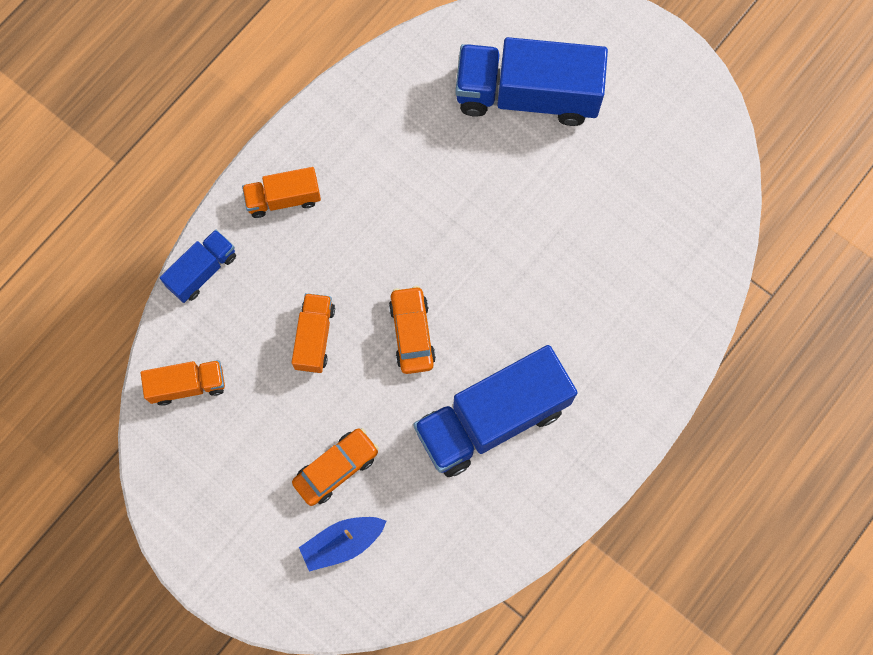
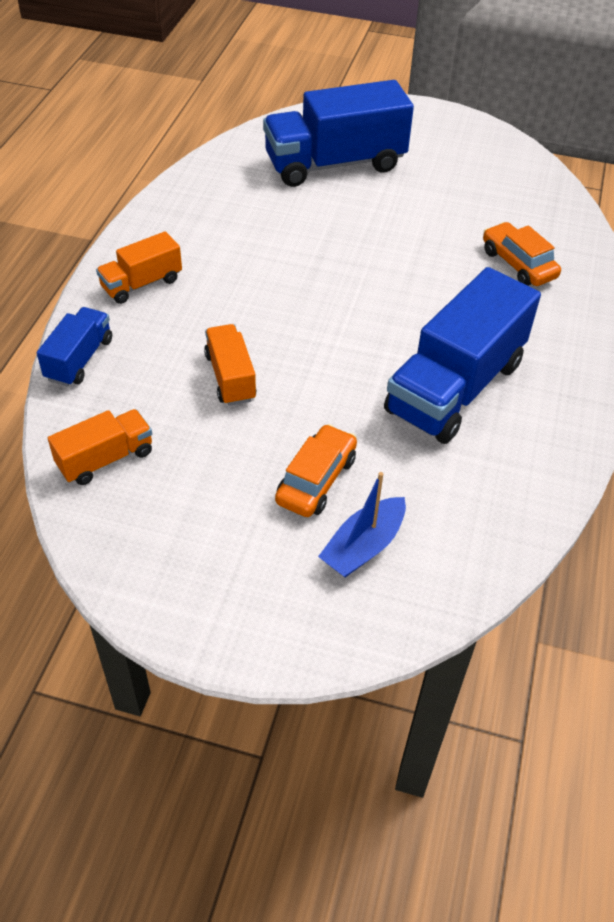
camera: 25 degrees left, 25 degrees down
orange car [389,286,436,374] -> orange car moved to [483,222,561,286]

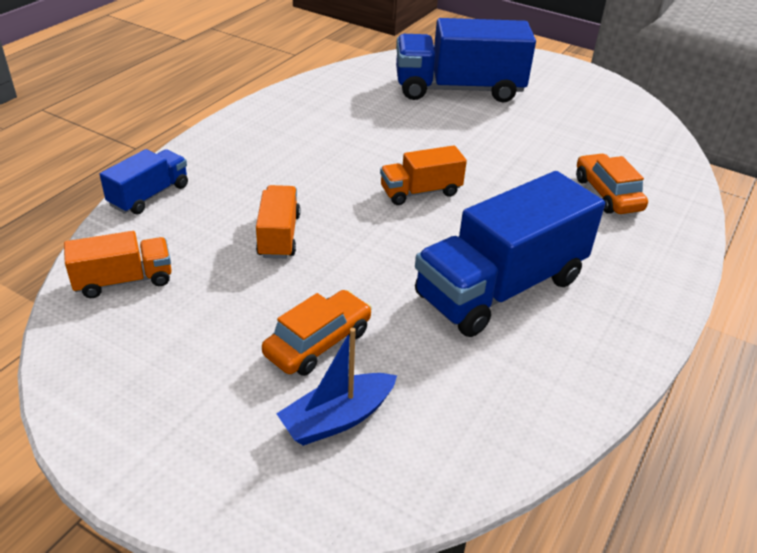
camera: 15 degrees right, 10 degrees down
orange truck [96,231,182,304] -> orange truck moved to [380,145,467,205]

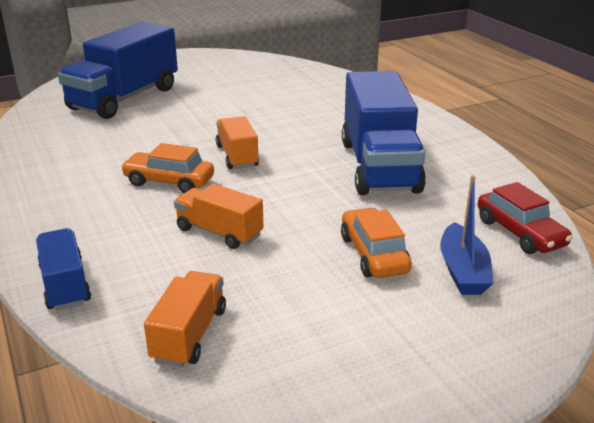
camera: 55 degrees left, 10 degrees down
orange truck [380,145,467,205] -> orange truck turned 150 degrees clockwise [216,116,259,169]
orange car [576,153,648,214] -> orange car moved to [121,143,214,193]
none -> red car [478,182,573,254]

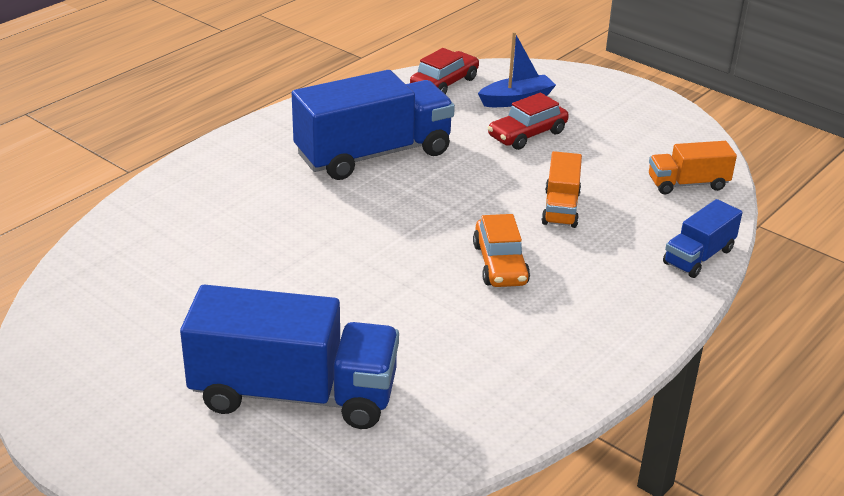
camera: 115 degrees left, 5 degrees up
orange truck [216,116,259,169] -> none
orange car [341,208,412,278] -> red car [488,93,569,150]

